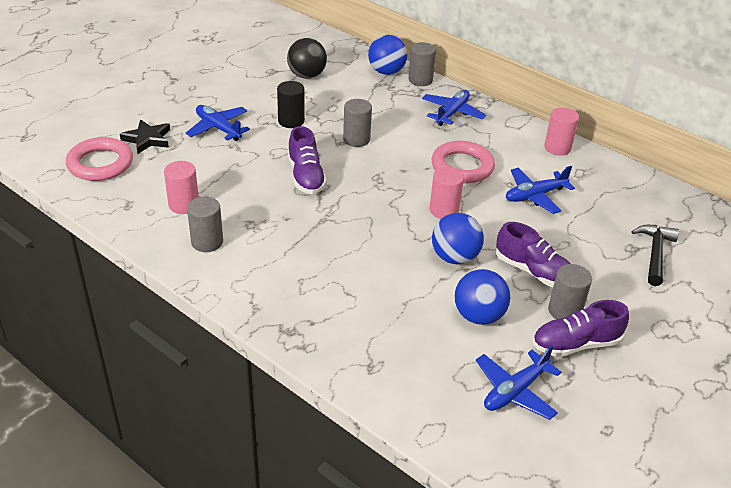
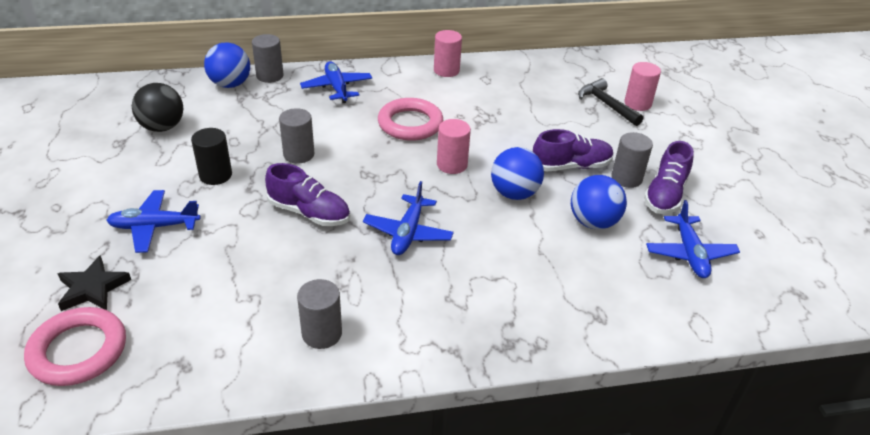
camera: 50 degrees left, 0 degrees up
pink cylinder [164,161,199,214] -> pink cylinder moved to [624,62,661,111]
blue plane [506,166,575,214] -> blue plane moved to [363,181,454,255]

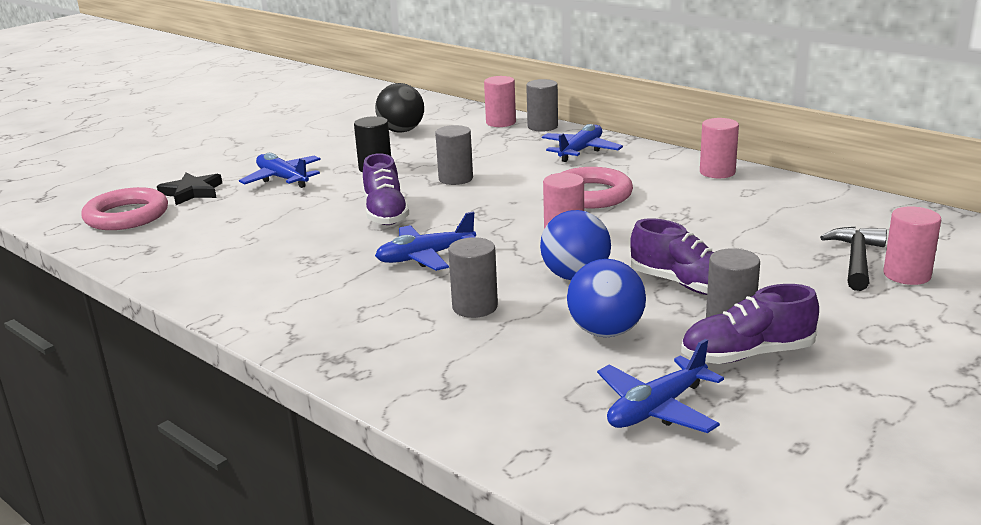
camera: 55 degrees right, 15 degrees down
blue ball [204,42,250,88] -> pink cylinder [484,76,516,127]
grey cylinder [297,279,342,349] -> grey cylinder moved to [448,237,498,318]

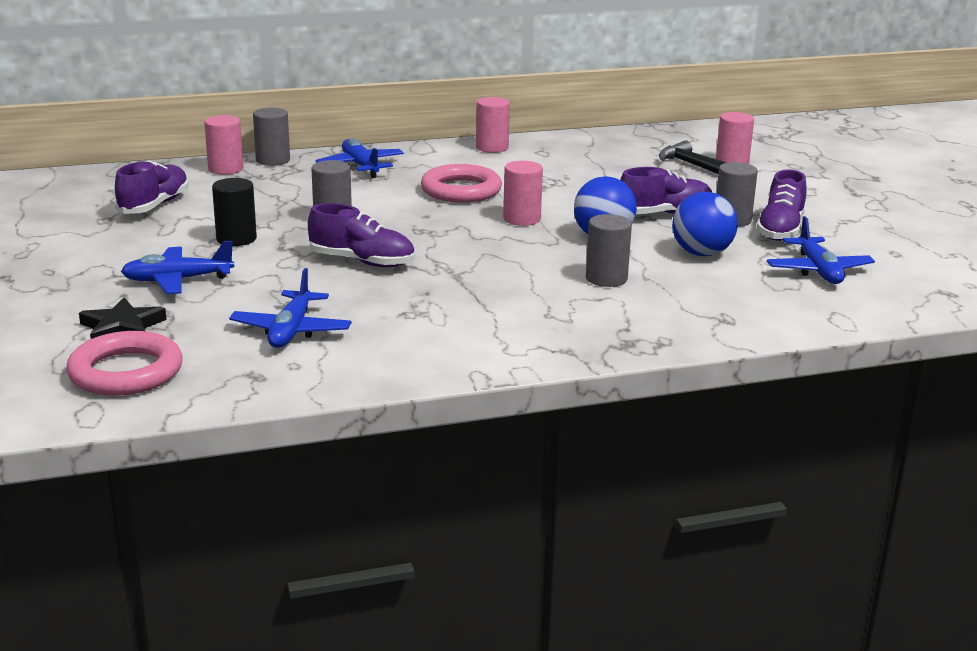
camera: 60 degrees left, 0 degrees up
black ball [375,83,424,133] -> purple shoe [115,160,189,214]
blue plane [375,212,476,271] -> blue plane moved to [229,268,352,348]

